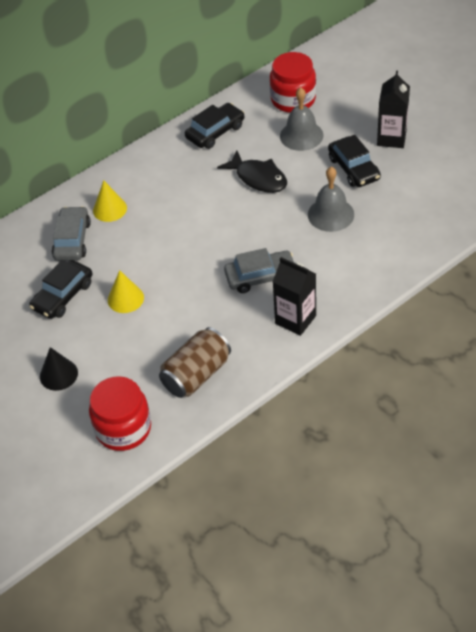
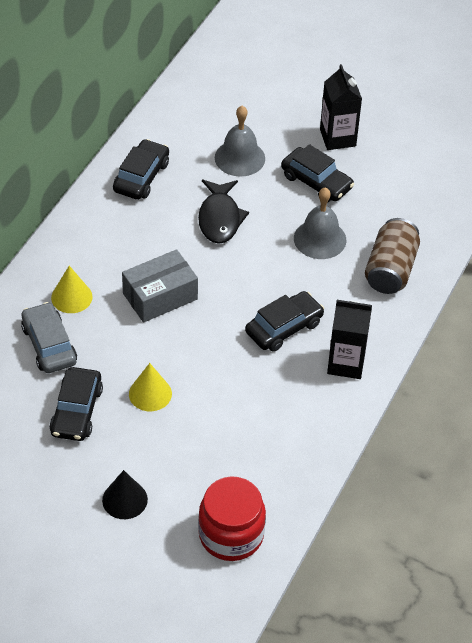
camera: 30 degrees left, 0 degrees up
brown can [159,327,231,398] -> brown can moved to [365,218,420,294]
black fish [217,150,287,193] -> black fish turned 75 degrees clockwise [198,180,249,244]
grey car [224,248,294,293] -> black car [245,291,324,352]
red jar [270,52,316,113] -> none
none -> grey box [122,249,198,323]

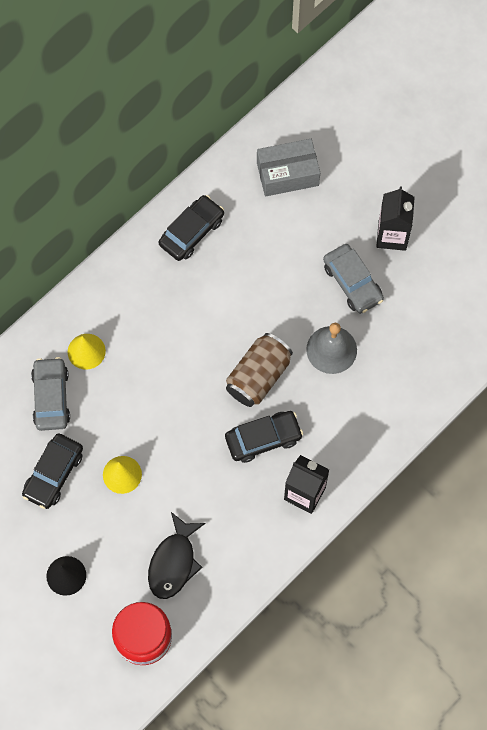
camera: 20 degrees right, 20 degrees up
grey box [122,249,198,323] -> grey box moved to [257,139,320,197]
black fish [198,180,249,244] -> black fish moved to [148,512,206,599]
grey bell [215,106,265,177] -> none
black car [281,144,354,203] -> grey car [323,244,384,314]
brown can [365,218,420,294] -> brown can moved to [226,333,293,407]

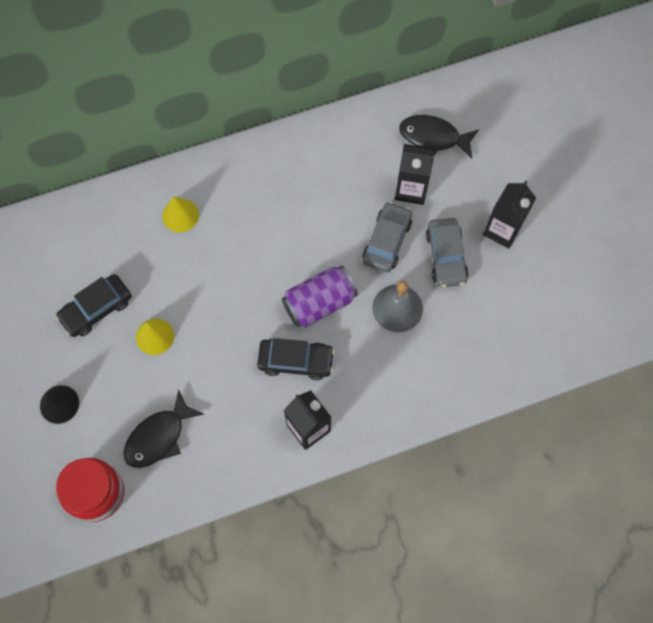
camera: 25 degrees right, 0 degrees up
grey car [31,357,70,431] -> grey car moved to [362,202,412,273]
black car [159,195,224,261] -> none
brown can [226,333,293,407] -> purple can [282,266,358,328]
grey box [257,139,320,197] -> black fish [399,115,479,158]
none -> black carton [395,144,435,205]

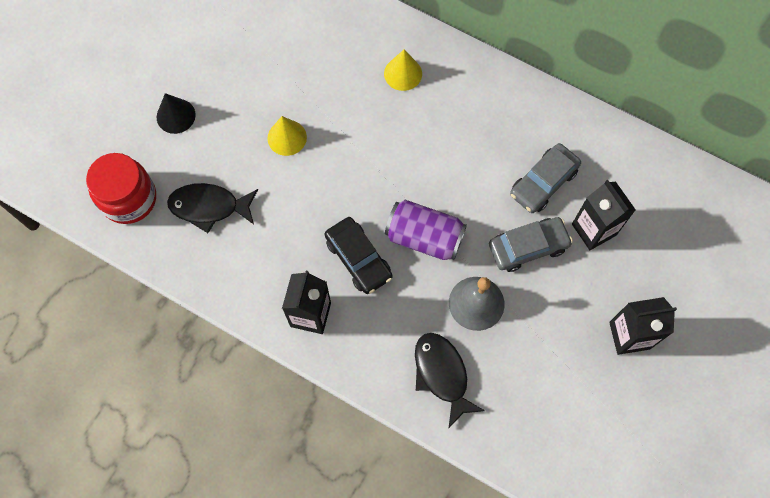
camera: 50 degrees right, 0 degrees up
black car [56,274,132,337] -> none
black fish [399,115,479,158] -> black fish moved to [415,333,485,429]
grey car [426,218,469,287] -> grey car moved to [510,143,581,213]

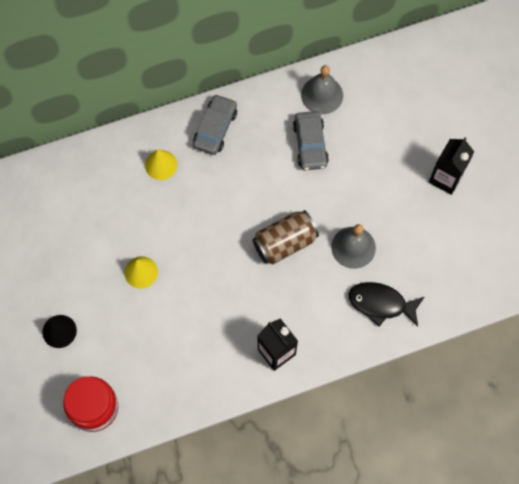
camera: 50 degrees left, 0 degrees up
black fish [167,183,258,233] -> none
black car [325,217,392,294] -> none
purple can [385,200,467,260] -> brown can [253,210,319,264]
grey car [489,217,573,272] -> grey car moved to [193,94,237,155]
black carton [572,180,636,250] -> none
none -> grey bell [301,65,343,114]

